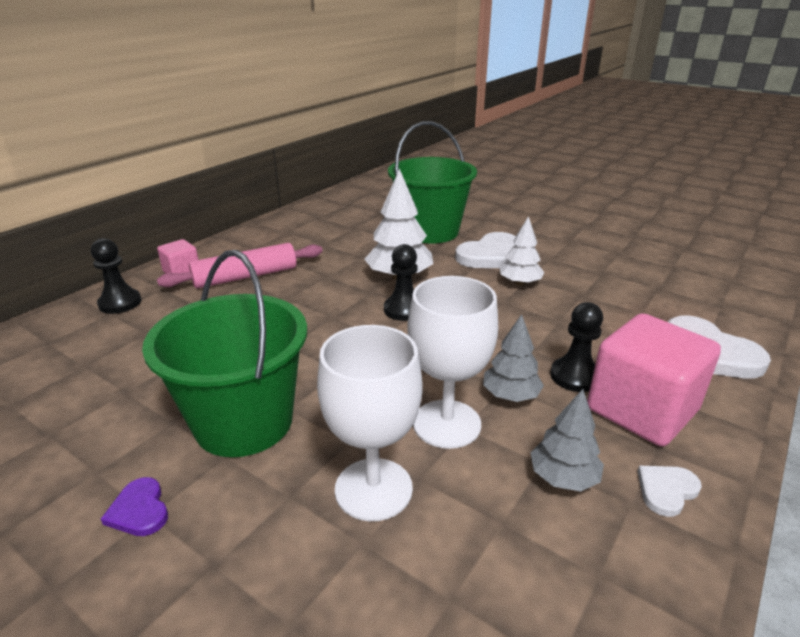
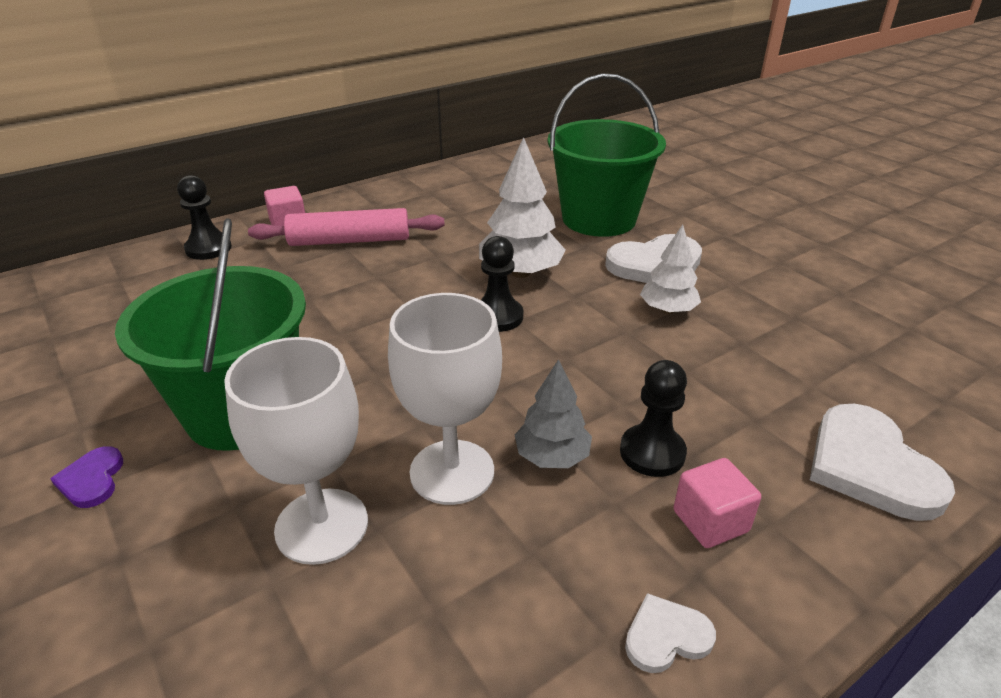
camera: 20 degrees right, 5 degrees up
grey tree [530,389,604,492] -> none
pink cube [587,313,721,447] -> pink cube [673,458,761,548], size x0.50

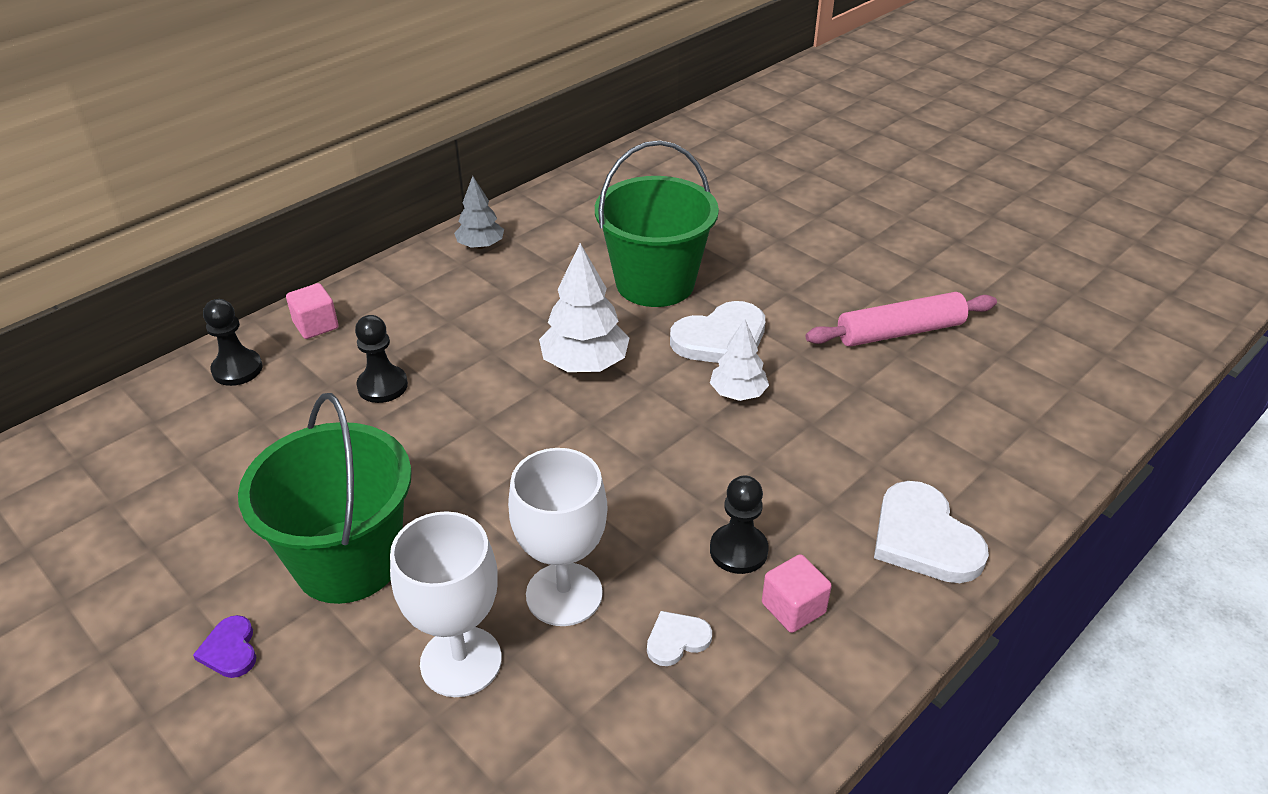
camera: 10 degrees left, 5 degrees up
pink rolling pin [248,208,445,246] -> pink rolling pin moved to [806,292,997,347]
black pawn [481,236,523,332] -> black pawn moved to [355,315,408,403]
grey tree [515,359,592,468] -> grey tree moved to [454,176,504,249]
white heart [625,593,716,673] -> white heart moved to [647,611,712,666]

